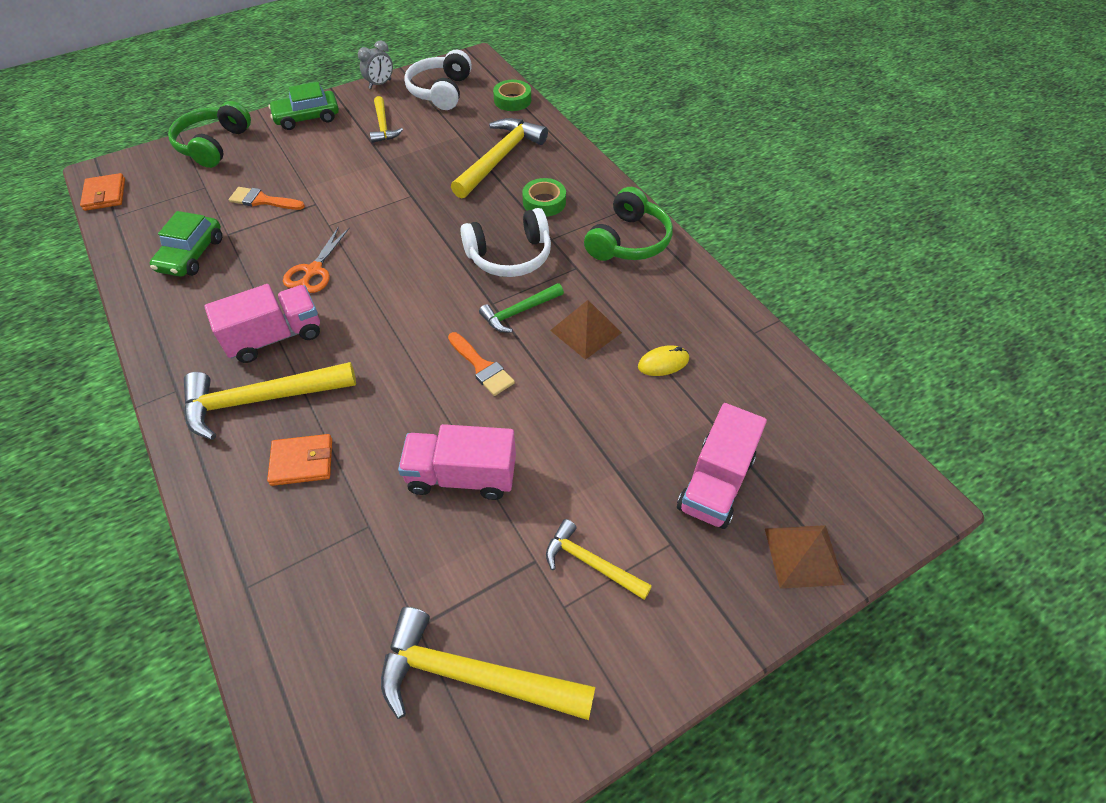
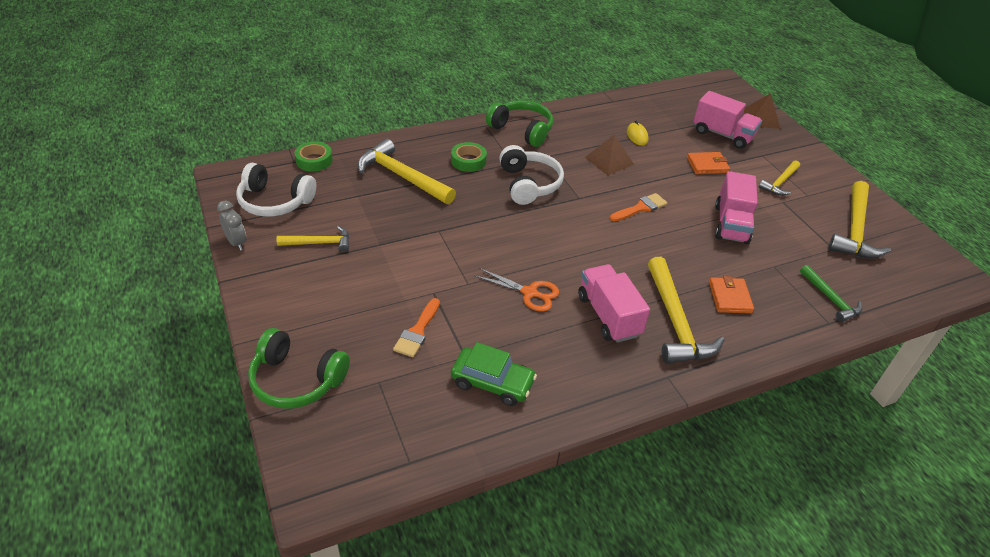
camera: 85 degrees left, 10 degrees down
orange wallet [80,173,125,211] -> orange wallet moved to [687,152,730,174]
green car [268,82,339,130] -> none
green hammer [479,283,564,333] -> green hammer moved to [800,265,862,322]

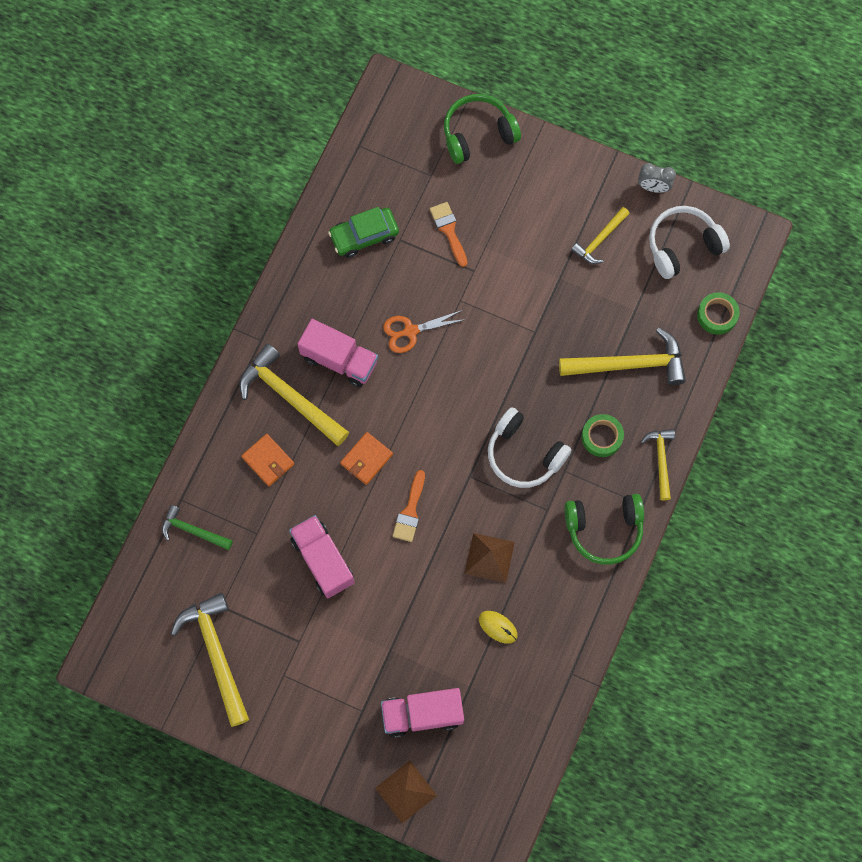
camera: 140 degrees right, 30 degrees up
orange wallet [687,152,730,174] -> orange wallet moved to [340,432,393,485]
yellow hammer [759,160,800,195] -> yellow hammer moved to [641,429,675,500]

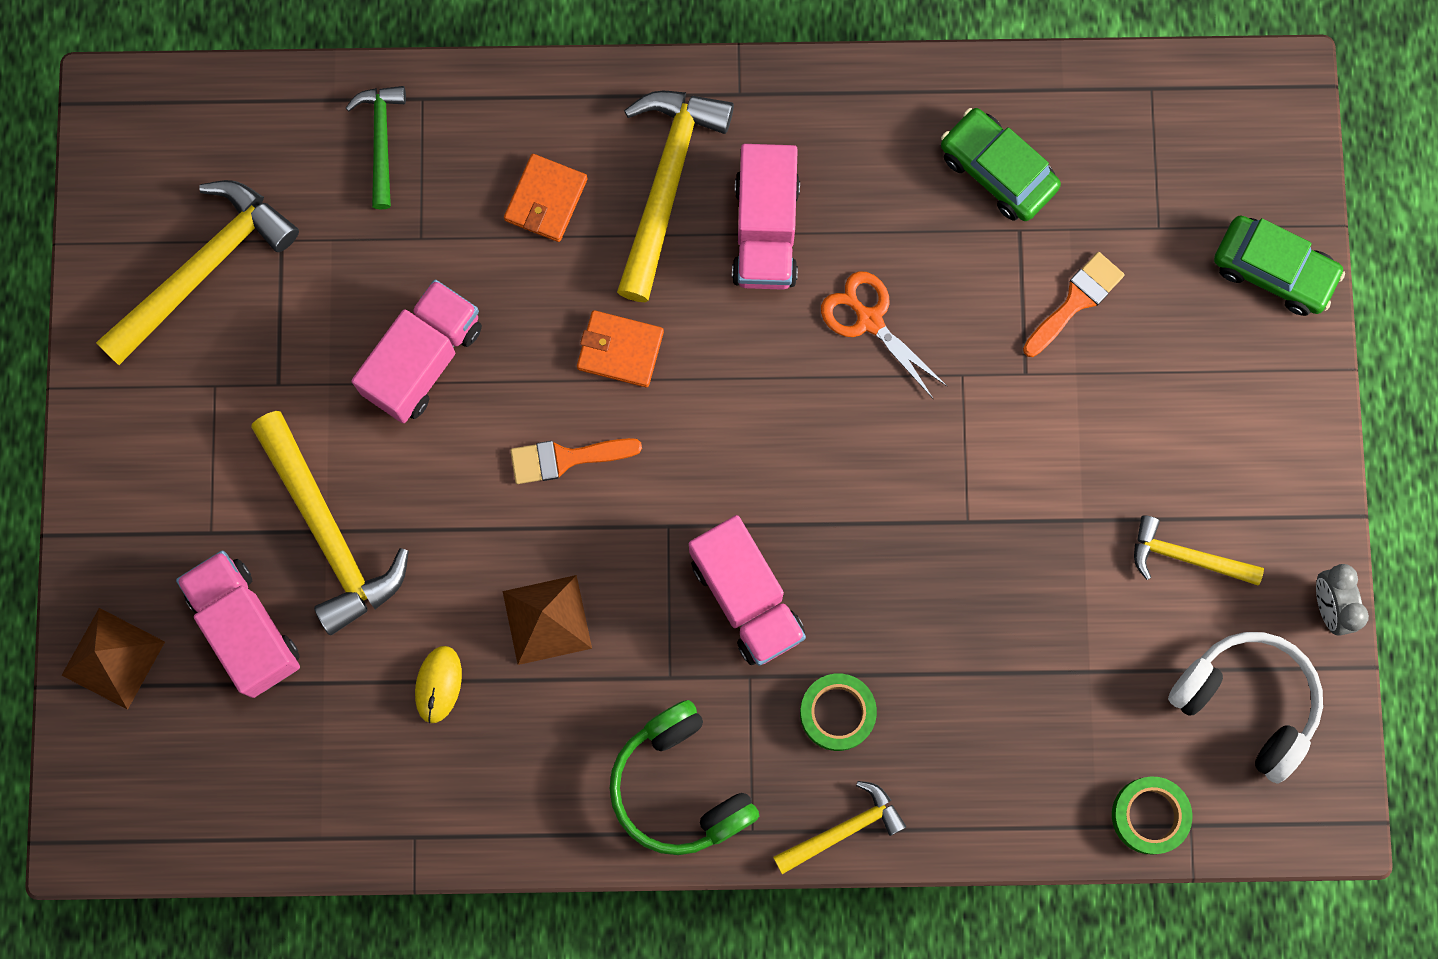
camera: 65 degrees right, 5 degrees up
green headphones [444,94,521,164] -> green car [1214,216,1345,316]
white headphones [488,407,571,488] -> pink truck [689,515,806,666]
yellow hammer [559,328,686,385] -> yellow hammer moved to [251,411,409,635]

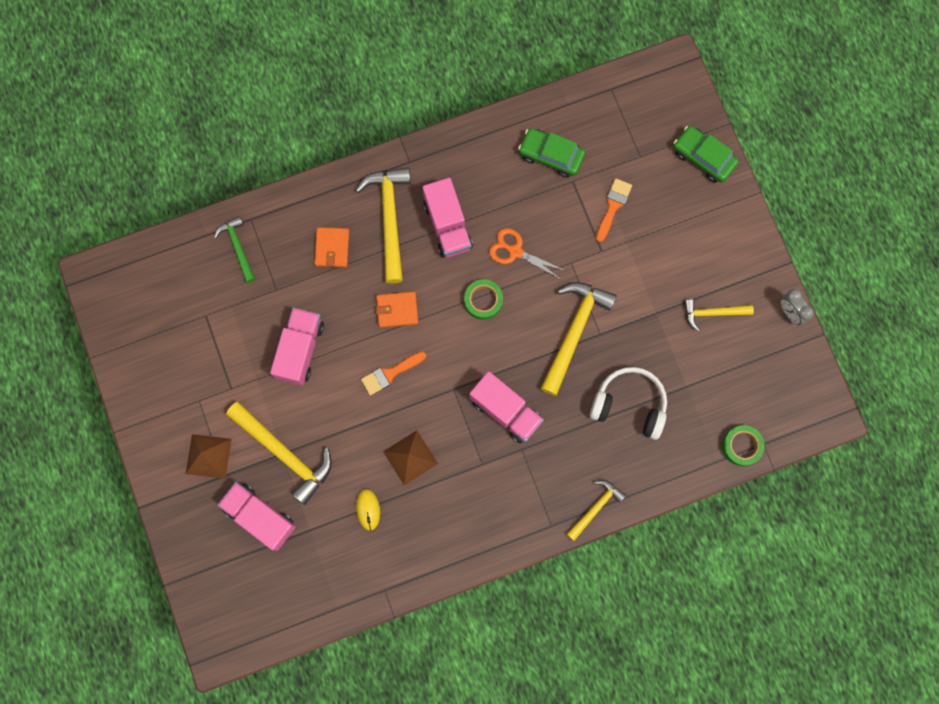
camera: 20 degrees left, 0 degrees up
brown pyramid [61,608,165,710] -> brown pyramid moved to [186,434,232,479]
yellow hammer [96,180,299,365] -> yellow hammer moved to [540,282,617,396]
green headphones [609,700,759,855] -> none
green tape [800,673,877,751] -> green tape moved to [464,279,503,320]
white headphones [1168,632,1323,784] -> white headphones moved to [590,367,667,440]
green car [1214,216,1345,316] -> green car turned 150 degrees counterclockwise [674,126,739,183]

